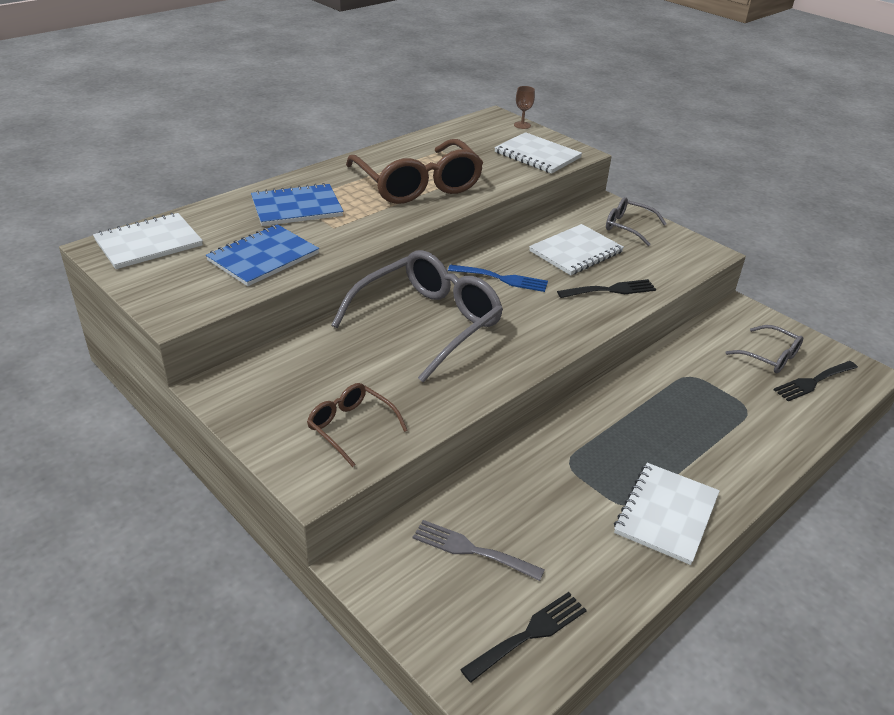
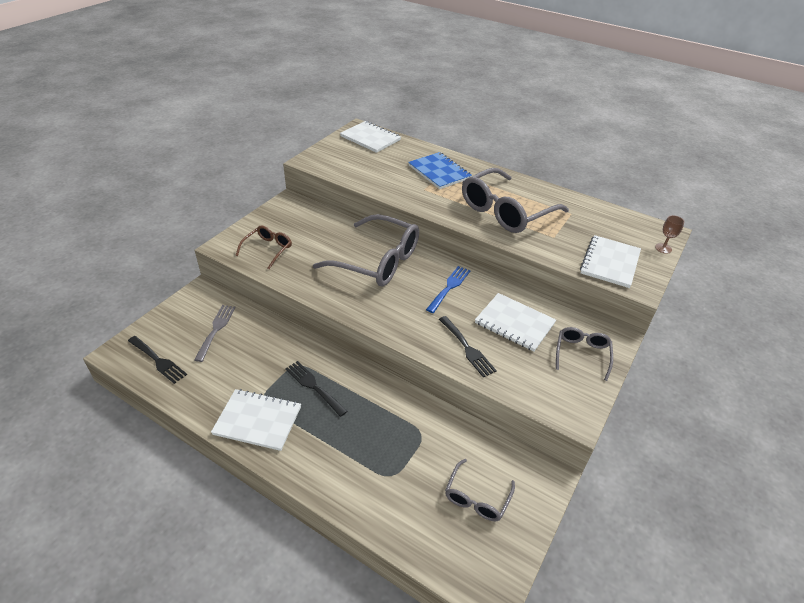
camera: 75 degrees right, 5 degrees up
blue notebook [206,224,319,286] -> none
brown glasses [346,139,483,204] -> grey glasses [462,168,569,233]
blue fork [448,264,548,292] -> blue fork turned 150 degrees counterclockwise [426,266,470,313]
black fork [773,361,858,401] -> black fork moved to [285,361,348,417]

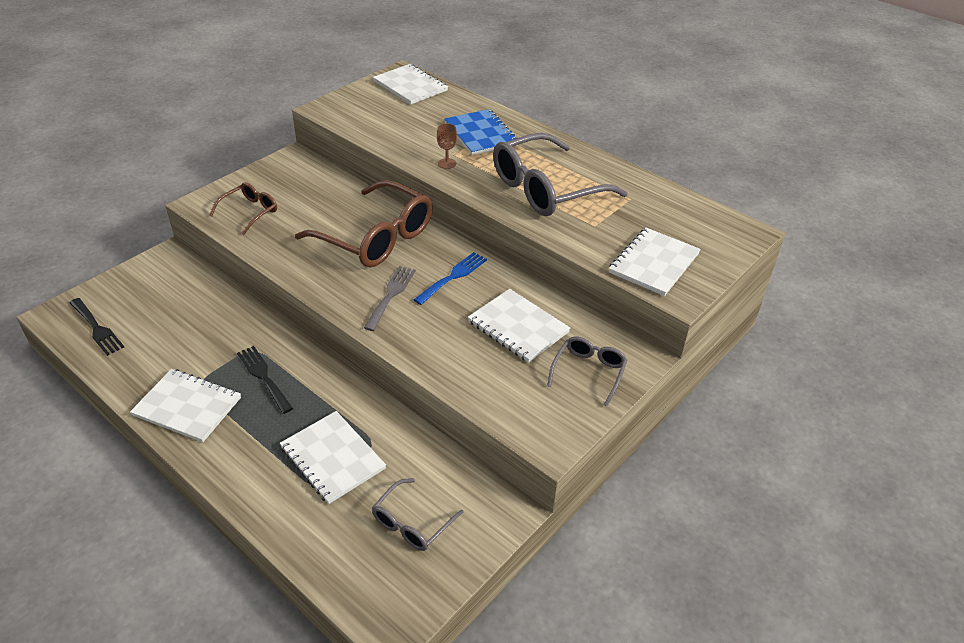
camera: 10 degrees right, 0 degrees up
grey fork [194,305,236,362] -> grey fork moved to [364,266,416,331]
grey glasses [313,214,419,286] -> brown glasses [295,180,433,268]
black fork [439,316,497,377] -> none
brown goblet [655,215,684,254] -> brown goblet moved to [437,123,457,169]
none -> white notebook [280,411,386,504]

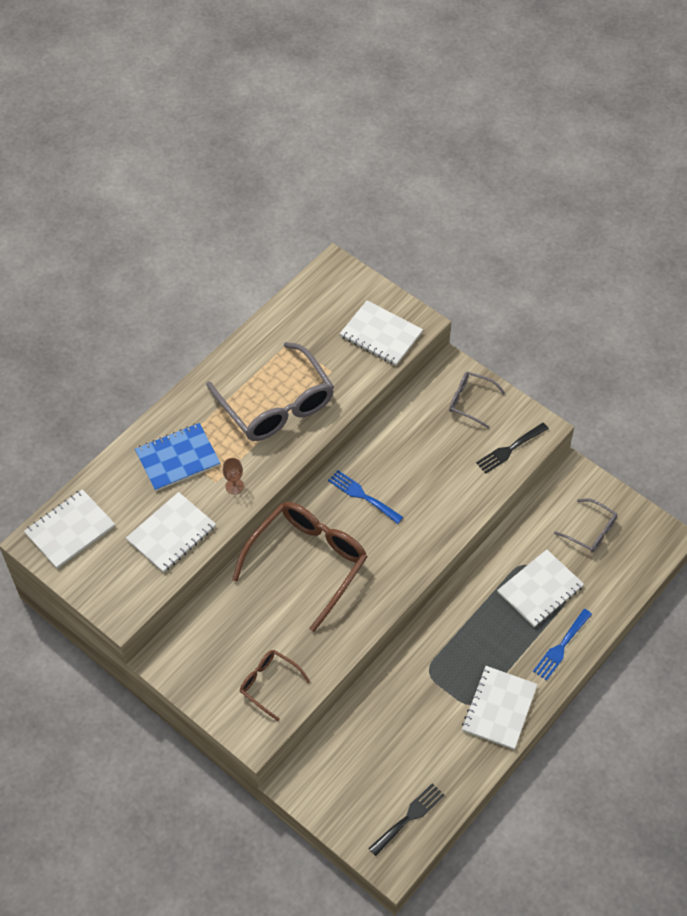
camera: 90 degrees left, 15 degrees up
black fork [237,346,293,414] -> black fork moved to [476,423,549,474]
grey fork [364,266,416,331] -> none
white notebook [468,289,570,363] -> white notebook moved to [126,492,216,573]
none -> blue fork [533,609,592,681]

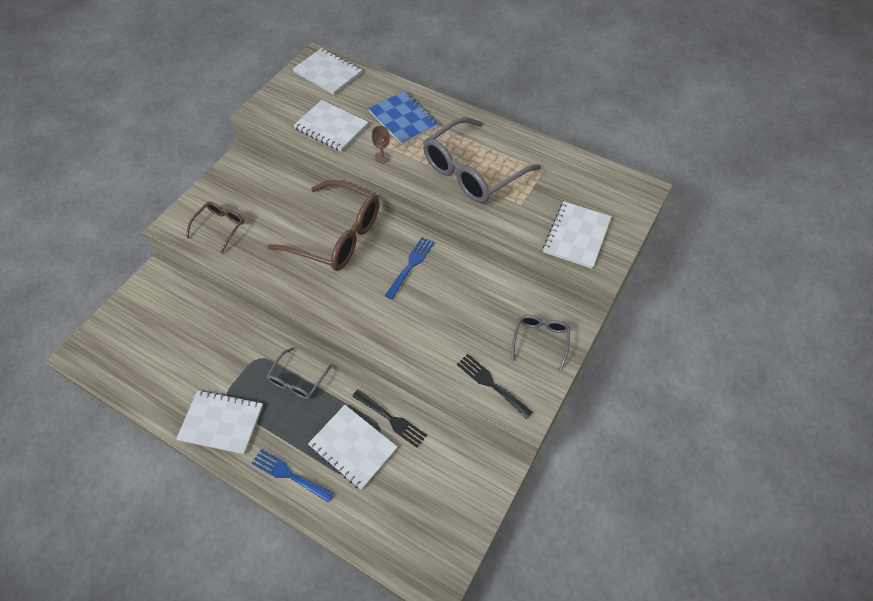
camera: 80 degrees right, 0 degrees up
black fork [368,783,445,856] -> black fork moved to [352,389,427,448]
grey glasses [554,499,618,553] -> grey glasses moved to [267,347,332,399]

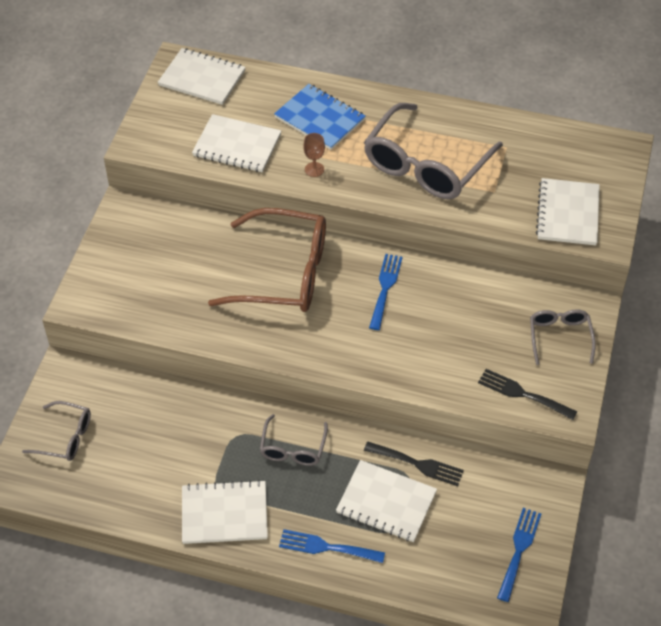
camera: 15 degrees left, 5 degrees down
brown glasses [186,202,244,254] -> none
none -> grey glasses [22,401,91,461]
none -> blue fork [497,508,541,602]

